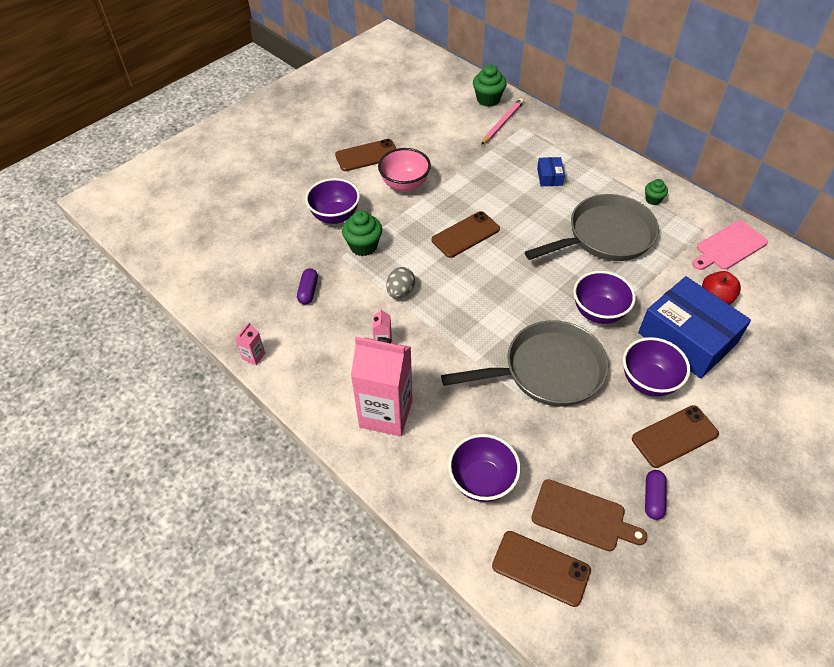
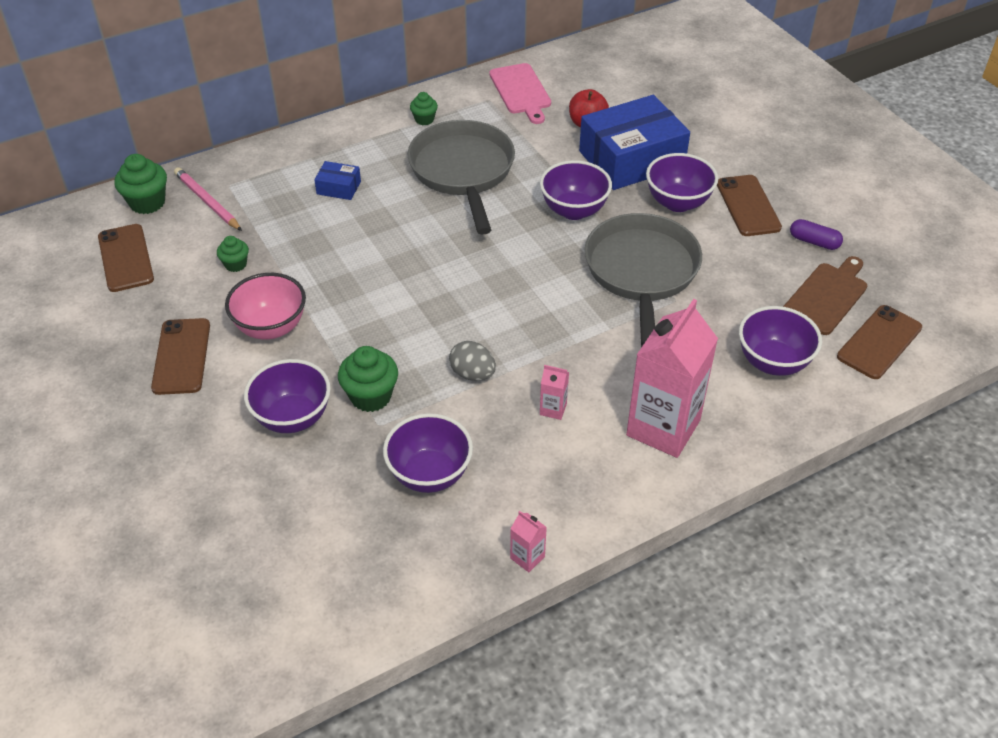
camera: 75 degrees left, 5 degrees down
purple capsule [297,268,318,305] -> purple bowl [383,413,473,493]
brown phone [432,211,500,258] -> brown phone moved to [98,224,154,292]
none -> green cupcake [217,236,249,272]

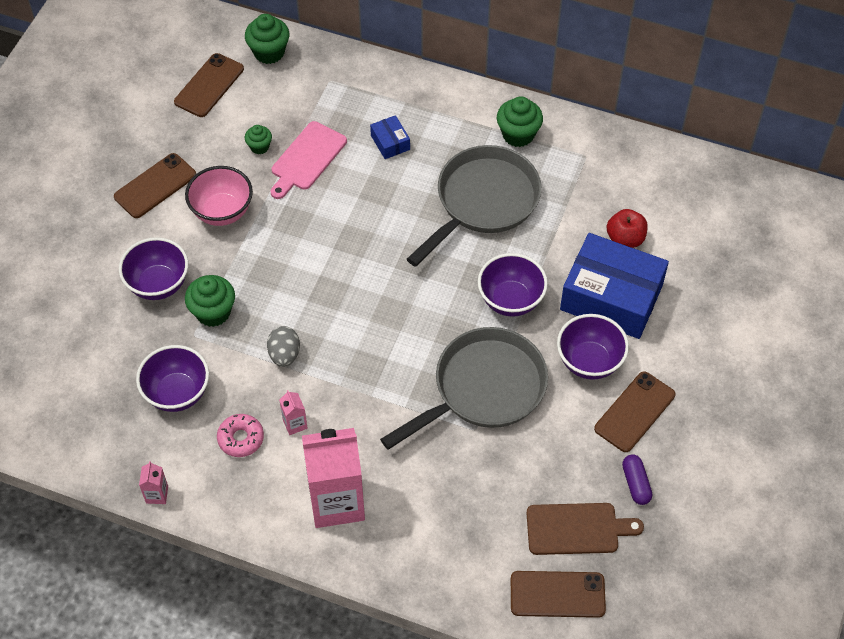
camera: 50 degrees right, 10 degrees up
pink pencil [174,167,242,231] -> none
green cupcake [410,92,438,125] -> green cupcake [497,96,543,147], size x1.69
pink cutting board [489,63,551,124] -> pink cutting board moved to [271,121,347,199]
purple bowl [739,306,822,376] -> none
none -> pink donut [217,414,264,457]

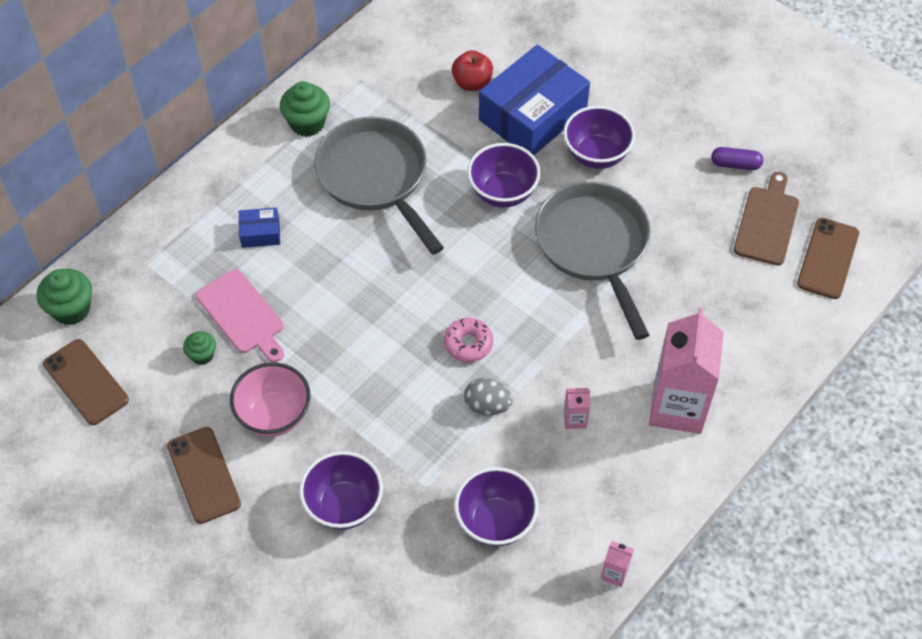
camera: 70 degrees left, 0 degrees up
green cupcake [185,275,235,327] -> none
pink donut [217,414,264,457] -> pink donut moved to [444,318,493,362]
brown phone [594,371,675,452] -> none

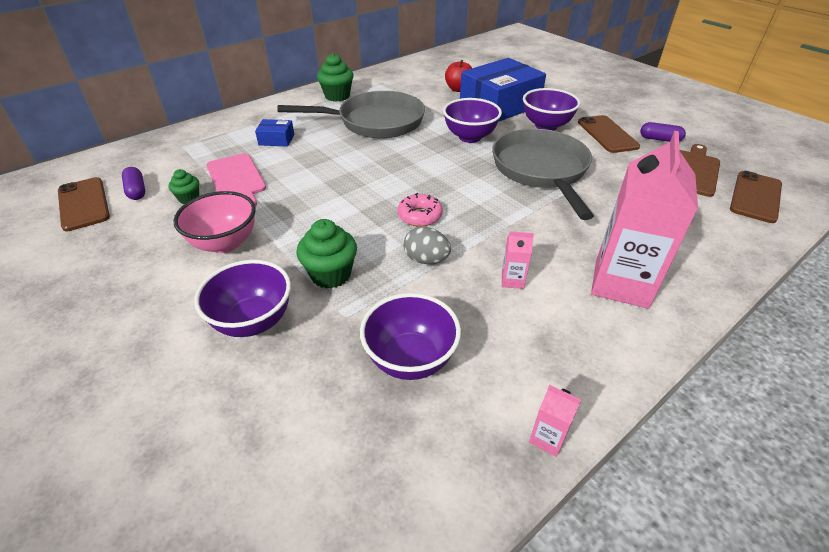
camera: 10 degrees right, 15 degrees down
green cupcake [37,268,92,325] -> green cupcake moved to [297,219,357,288]
brown phone [167,427,241,524] -> brown phone moved to [578,115,640,153]
grey pan [314,117,444,255] -> grey pan turned 105 degrees clockwise [277,91,425,138]
none -> purple capsule [122,167,145,200]

